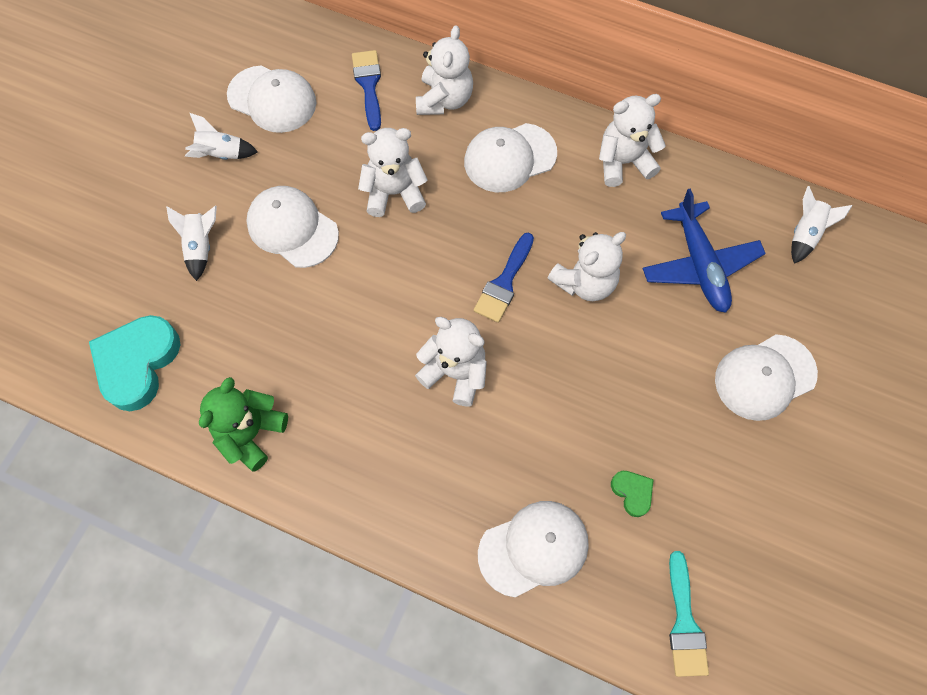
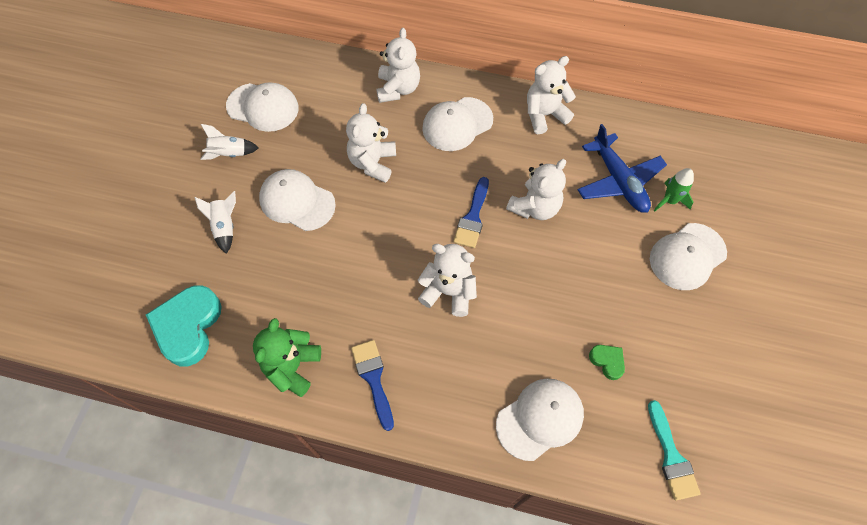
camera: 10 degrees left, 5 degrees down
blue brush [352,50,381,131] -> blue brush moved to [351,340,394,431]
white teddy bear [358,128,428,217] -> white teddy bear turned 60 degrees counterclockwise [346,103,396,183]
white rocket [791,186,853,264] -> none
none -> green rocket [654,168,694,211]

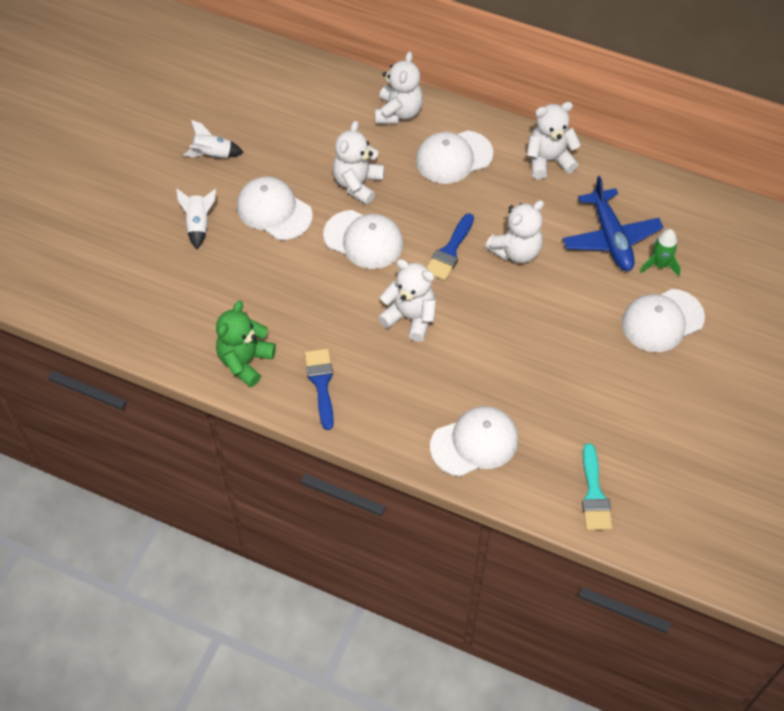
camera: 10 degrees right, 5 degrees down
turquoise heart [146,285,222,366] -> none
white cap [226,82,299,132] -> white cap moved to [323,210,403,269]
green heart [589,345,625,380] -> none

